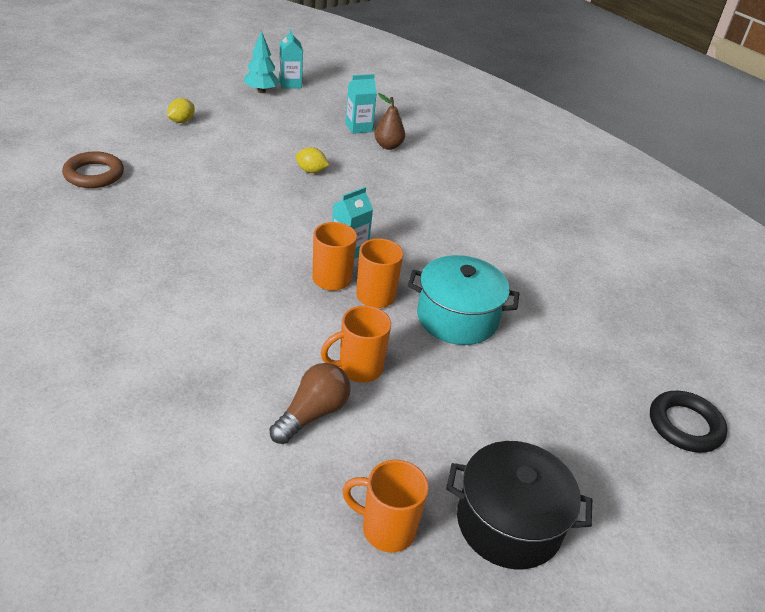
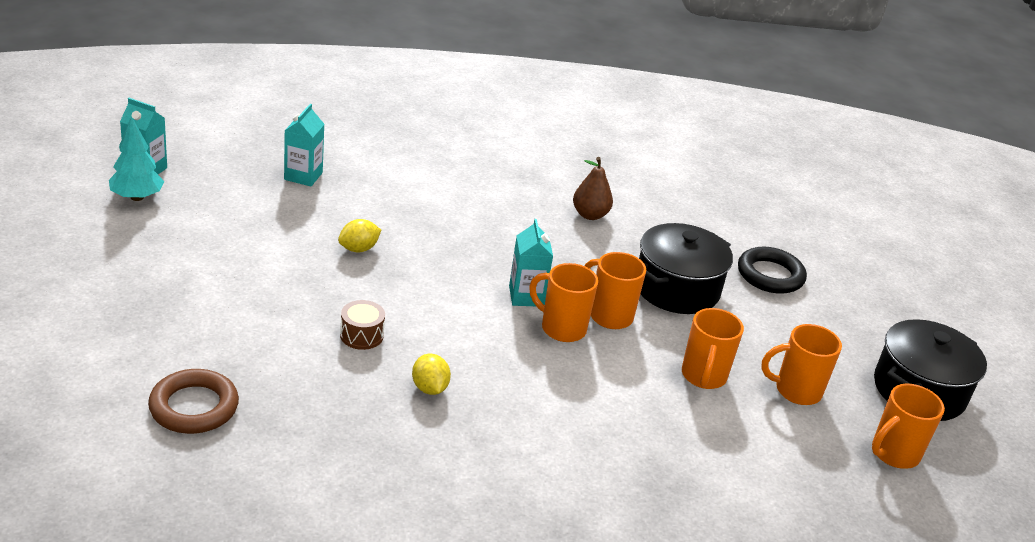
camera: 55 degrees left, 5 degrees down
yellow lemon [167,98,195,123] -> yellow lemon moved to [412,354,451,395]
brown light bulb [270,363,351,444] -> none
brown pear [374,93,405,150] -> brown pear moved to [573,157,613,220]
turquoise pot [408,255,519,345] -> black pot [639,223,733,314]
black ring [650,391,727,453] -> black ring moved to [738,247,807,294]
none -> brown drum [340,300,385,350]
none -> orange mug [761,324,842,405]

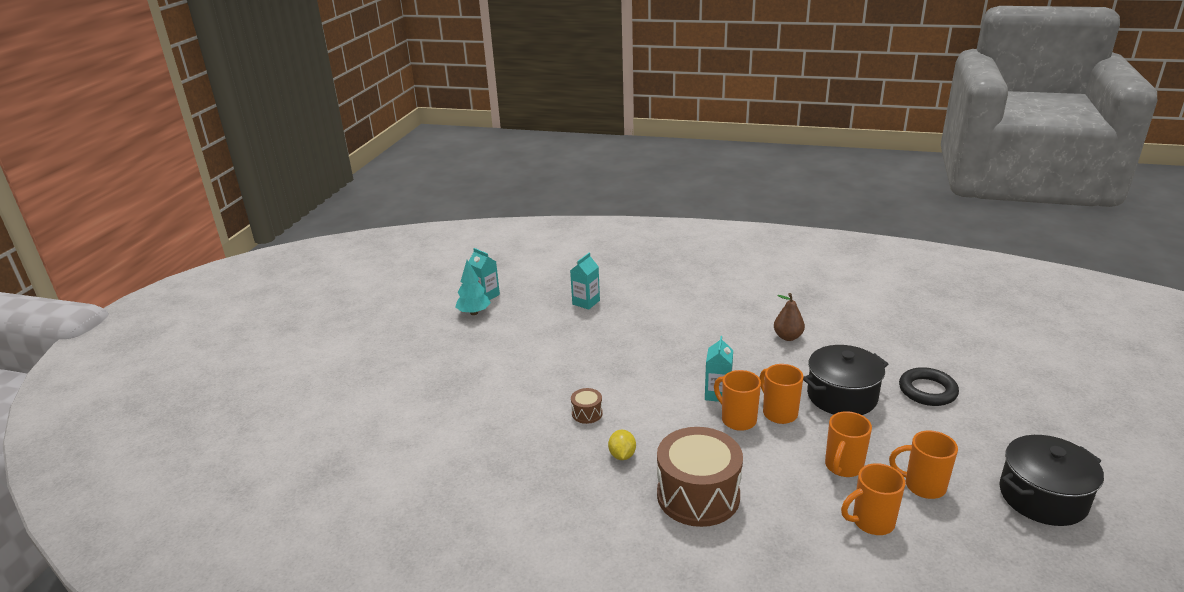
camera: 25 degrees right, 5 degrees down
brown ring [148,369,239,434] -> none
yellow lemon [338,219,381,252] -> none
orange mug [872,383,945,469] -> orange mug moved to [841,463,905,535]
none -> brown drum [657,427,743,527]

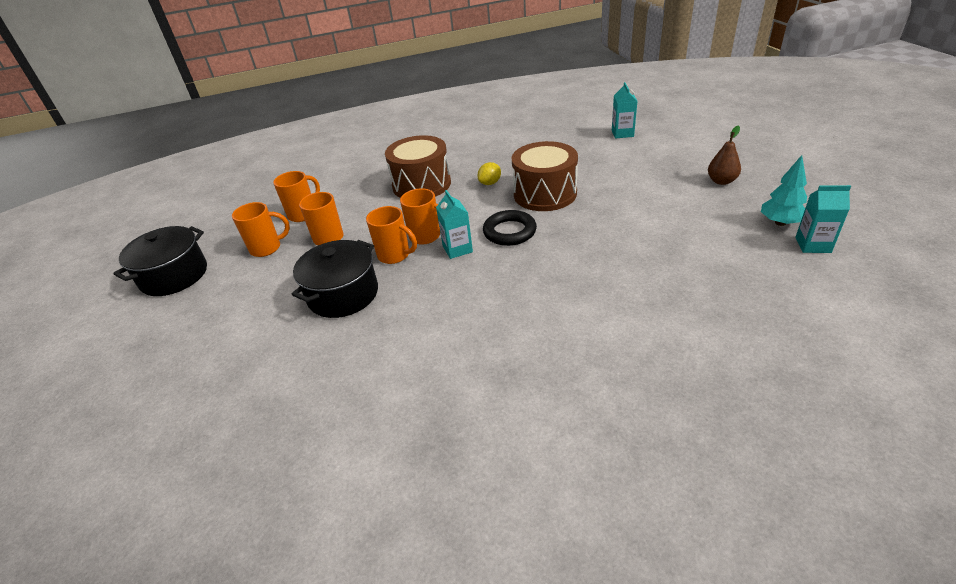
camera: 150 degrees right, 10 degrees up
turquoise carton [570,253,600,310] -> turquoise carton moved to [612,82,637,138]
brown drum [571,388,603,424] -> brown drum [512,141,578,211], size x2.34
yellow lemon [608,430,636,460] -> yellow lemon turned 75 degrees clockwise [478,162,501,185]
brown pear [774,293,805,341] -> brown pear moved to [708,125,741,185]
black ring [899,367,959,406] -> black ring moved to [483,210,537,246]

